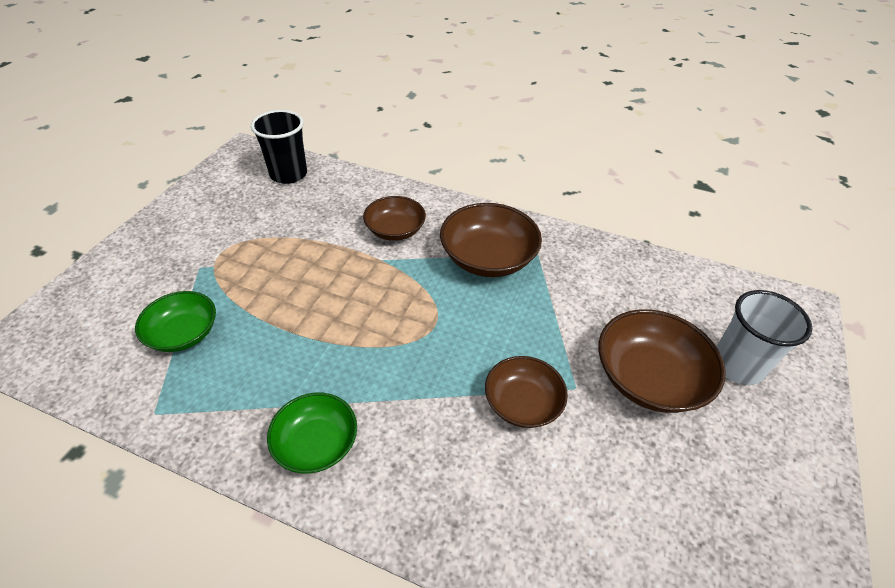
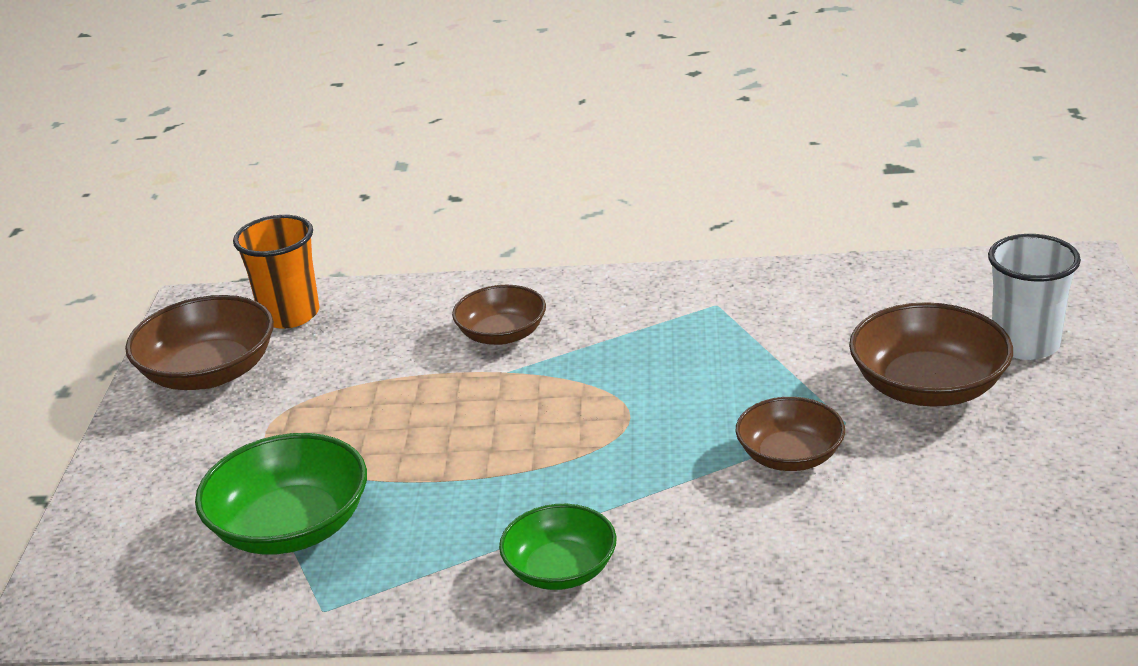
camera: 15 degrees left, 15 degrees down
green bowl [135,291,216,352] -> green bowl [195,433,367,555], size x1.54
black cup [251,110,307,184] -> orange cup [233,215,319,329]
brown bowl [440,203,542,277] -> brown bowl moved to [125,295,274,390]

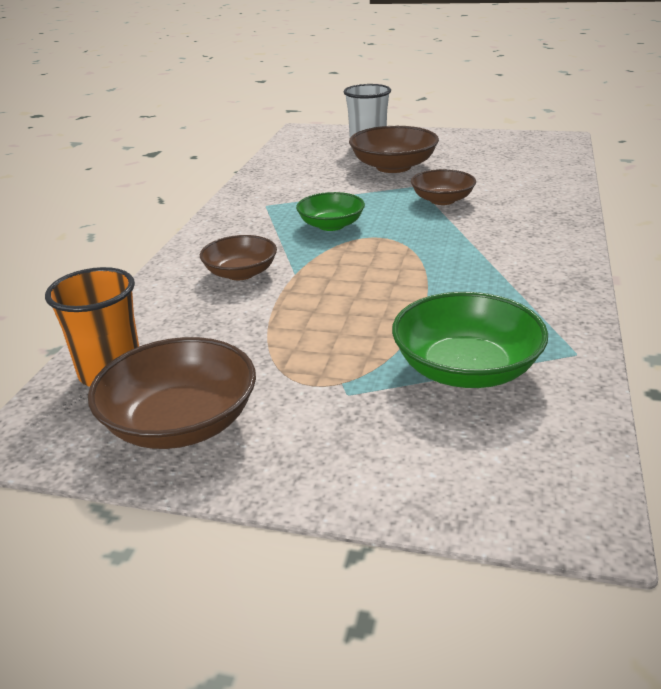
camera: 80 degrees left, 0 degrees up
green bowl [499,504,617,590] -> green bowl moved to [296,192,365,231]

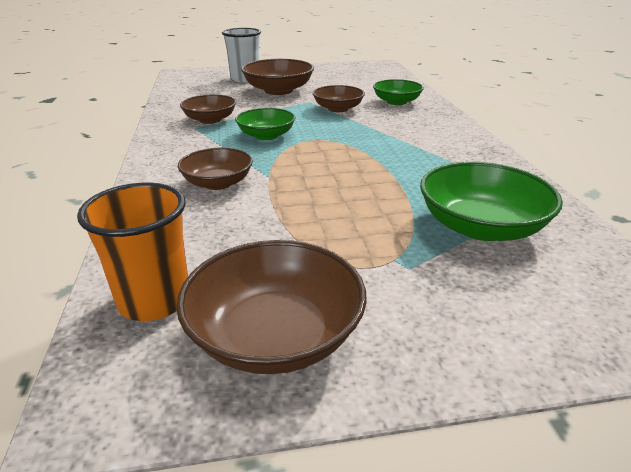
camera: 25 degrees left, 0 degrees up
none -> brown bowl [180,94,236,124]
none -> green bowl [373,79,424,105]

